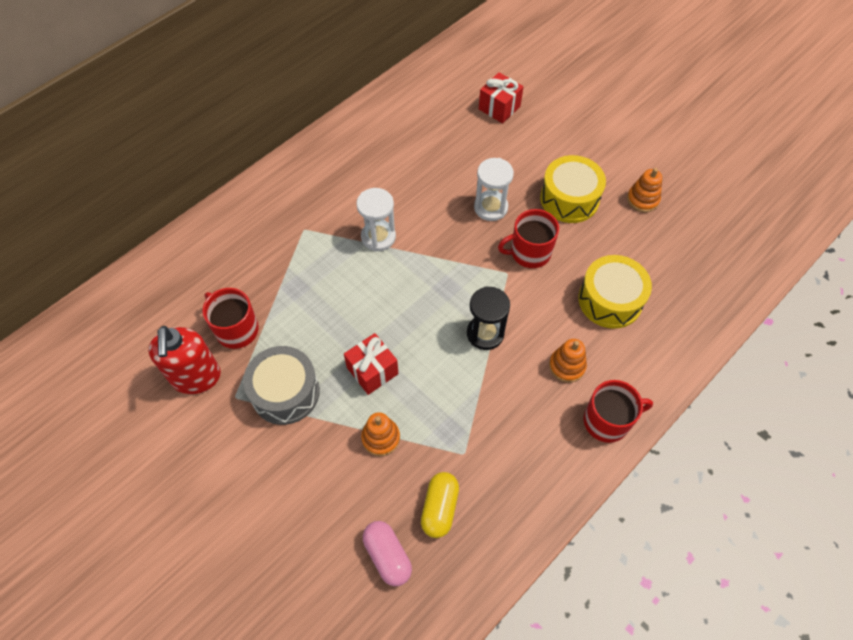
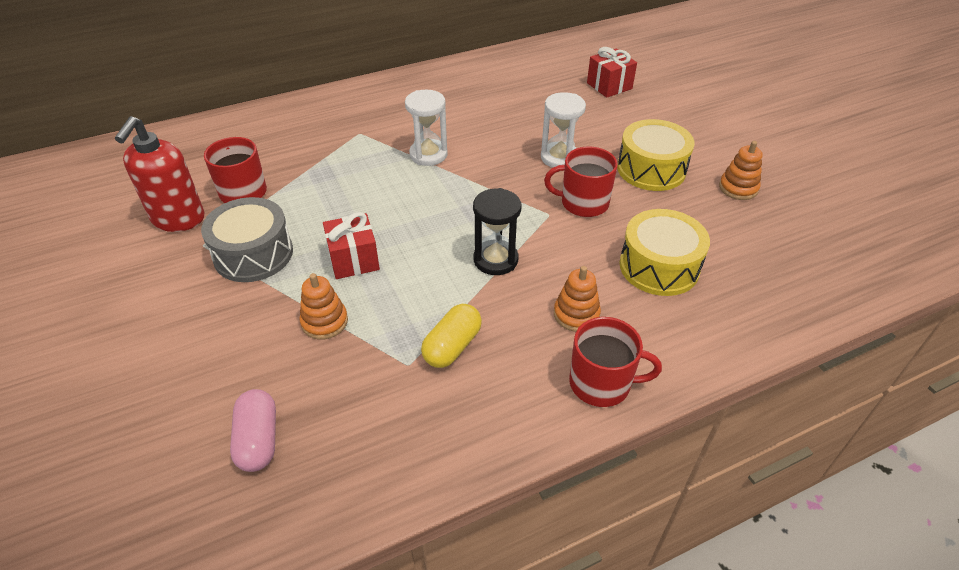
camera: 20 degrees right, 15 degrees down
yellow capsule [421,472,459,538] -> yellow capsule moved to [421,304,482,368]

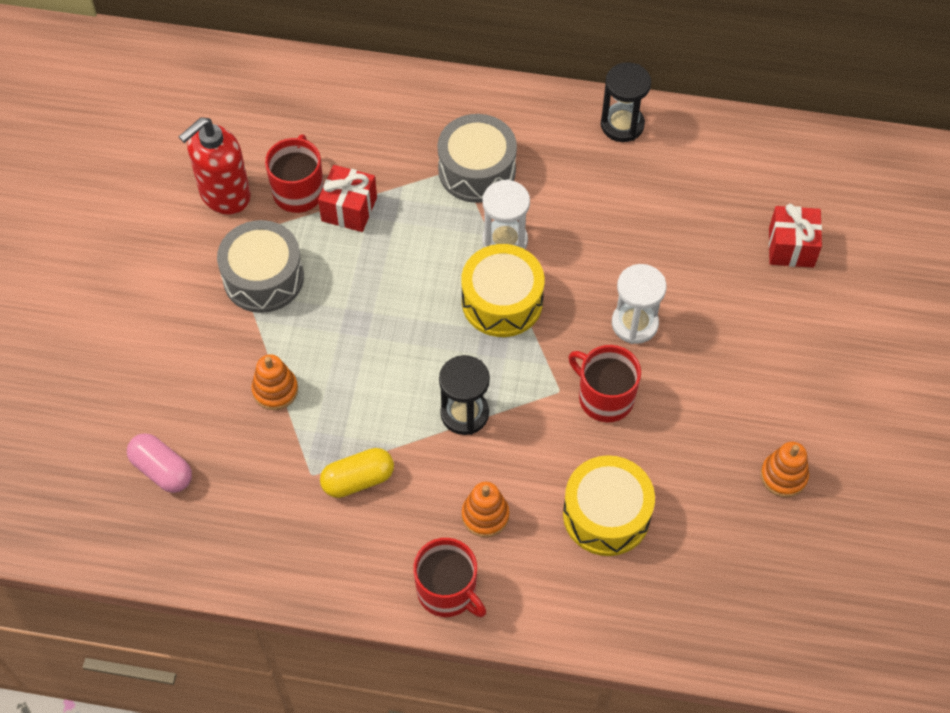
camera: 35 degrees right, 15 degrees up
pink capsule [230,389,276,472] -> pink capsule turned 75 degrees counterclockwise [127,433,192,493]
red gift [323,212,380,279] -> red gift moved to [318,165,377,232]
yellow drum [617,119,695,191] -> yellow drum moved to [461,244,544,337]
none -> grey drum [438,114,517,203]
none -> black hourglass [601,62,651,142]

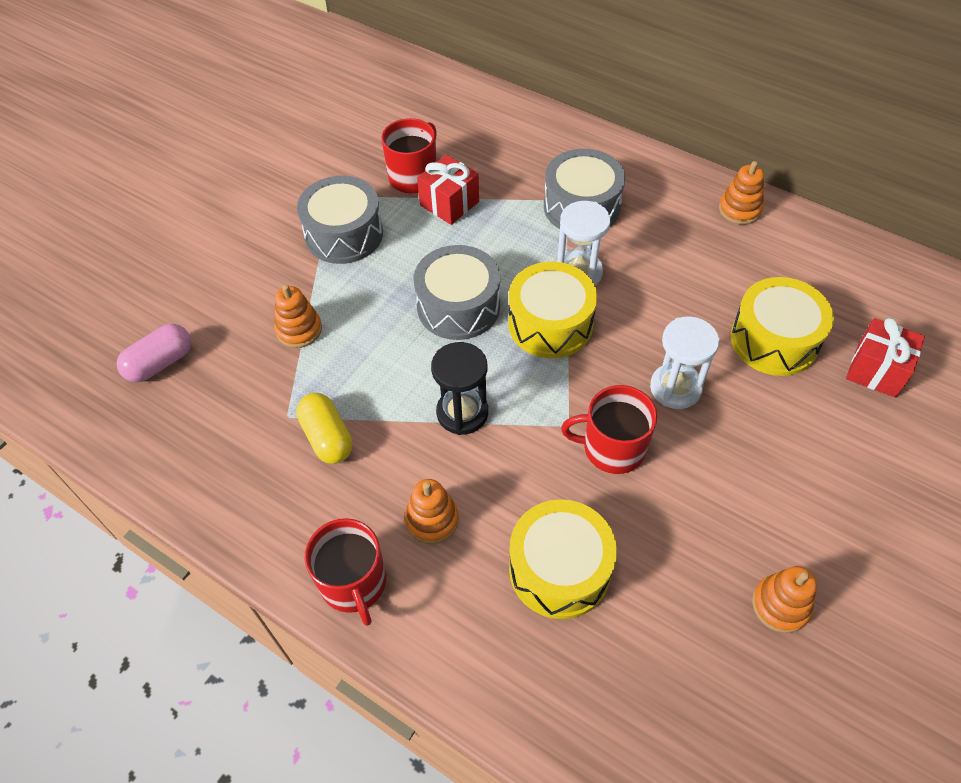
camera: 25 degrees right, 5 degrees down
pink capsule [127,433,192,493] -> pink capsule turned 75 degrees clockwise [116,324,191,382]
red soap dispenser [179,117,251,215] -> none
yellow capsule [320,448,394,498] -> yellow capsule turned 60 degrees clockwise [296,393,352,464]
red mug [568,345,641,422] -> red mug turned 60 degrees counterclockwise [561,385,657,474]
black hourglass [601,62,651,142] -> orange stacking toy [719,161,764,225]
none -> grey drum [413,245,500,340]
none -> yellow drum [731,277,834,376]

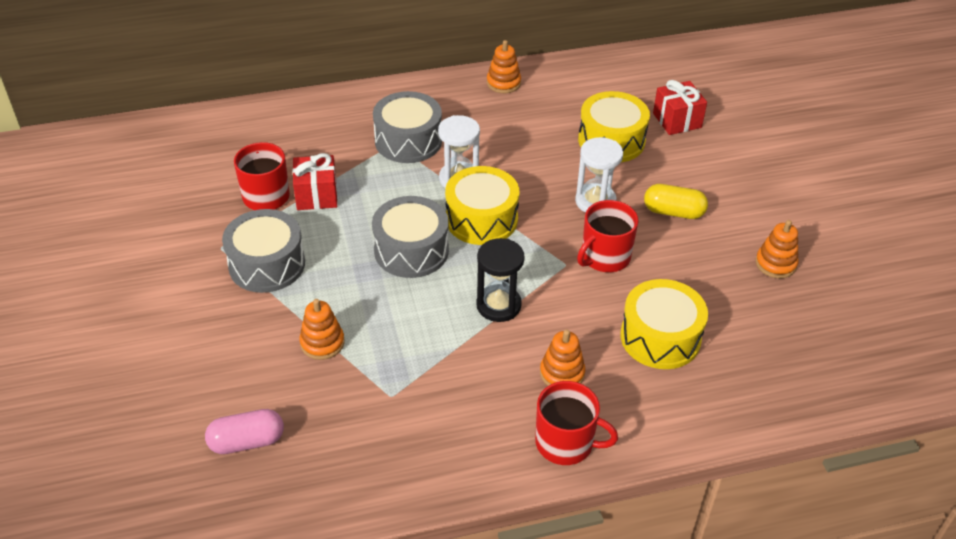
camera: 50 degrees left, 10 degrees down
pink capsule [116,324,191,382] -> pink capsule turned 75 degrees clockwise [205,409,284,454]
yellow capsule [296,393,352,464] -> yellow capsule moved to [644,184,708,219]

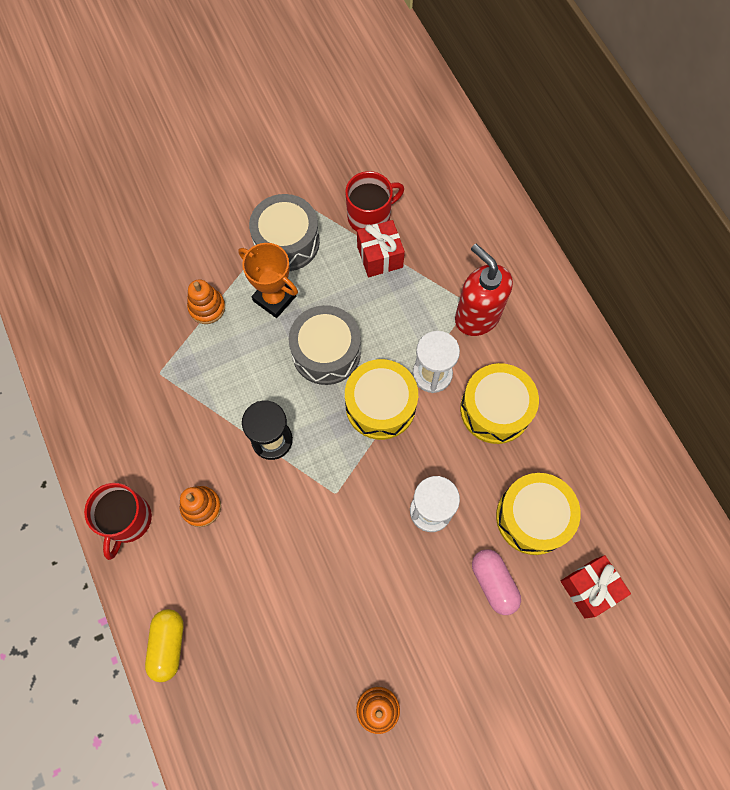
camera: 80 degrees right, 25 degrees up
pink capsule [205,409,284,454] -> pink capsule moved to [472,549,521,615]
grey drum [373,91,442,163] -> red soap dispenser [455,244,513,336]
orange stacking toy [487,40,521,93] -> none
red mug [577,200,639,272] -> none
yellow drum [620,279,708,369] -> yellow drum moved to [460,363,539,444]
yellow capsule [644,184,708,219] -> yellow capsule moved to [145,609,184,682]
none -> orange trophy [238,243,298,318]

